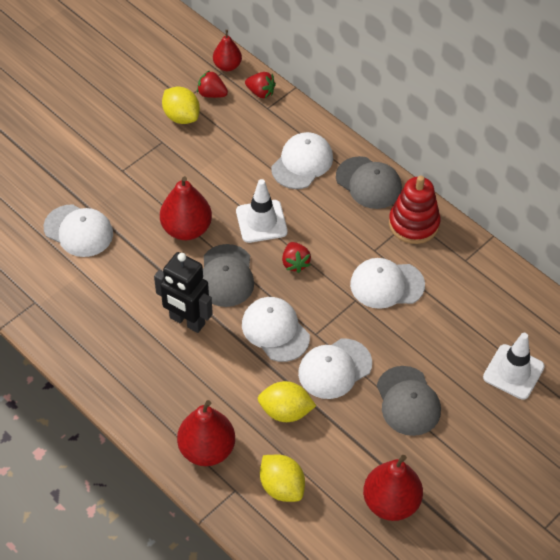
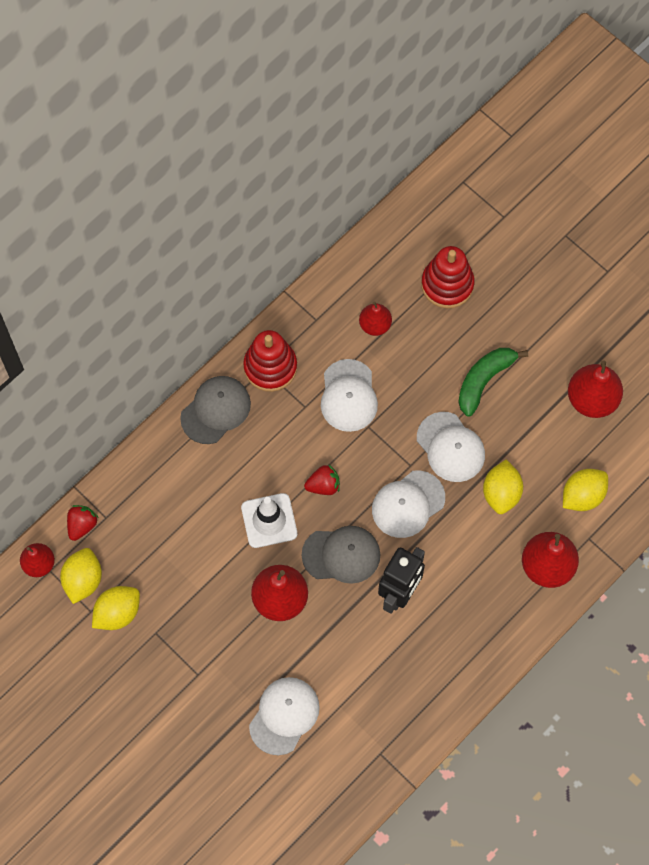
camera: 90 degrees left, 15 degrees up
red strawberry [197,70,228,98] -> yellow lemon [60,548,102,604]
white cap [272,132,333,189] -> none
grey cap [377,366,441,436] -> green banana [458,348,528,417]
white traffic cone [483,333,545,400] -> red stacking toy [421,246,474,308]
none -> red pear [359,301,392,336]

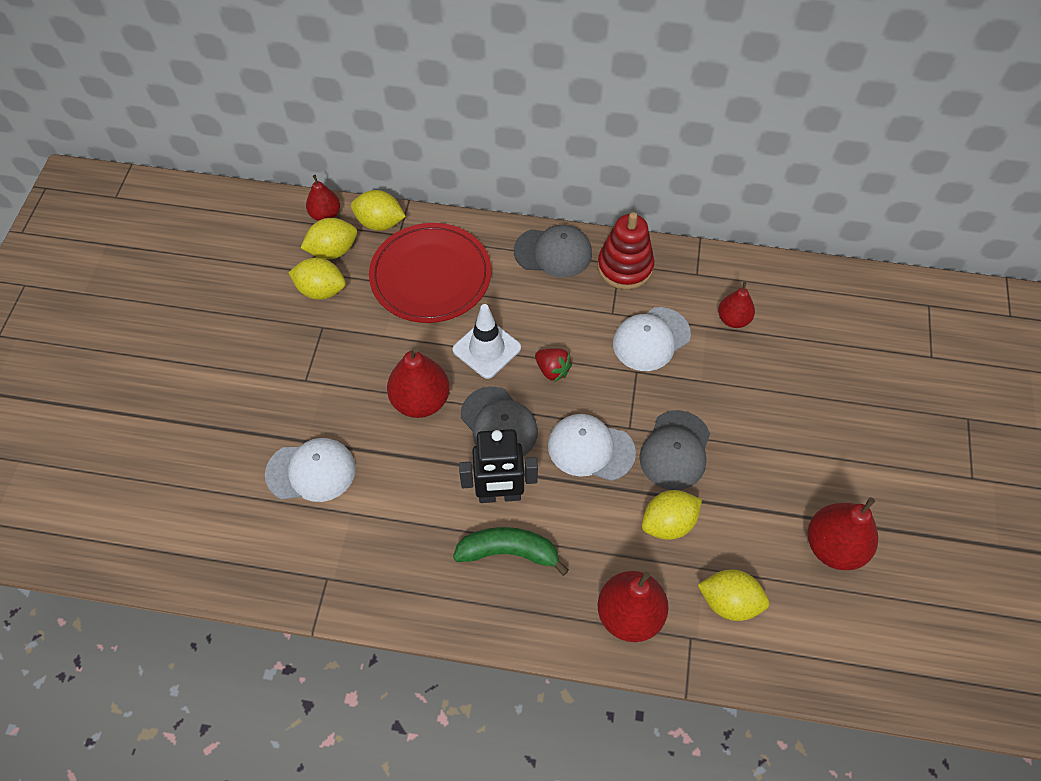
camera: 55 degrees right, 10 degrees down
red strawberry [67,505,98,541] -> yellow lemon [351,190,406,231]
white cap [417,412,485,482] -> grey cap [639,410,710,490]
red stacking toy [421,246,474,308] -> none
green banana [458,348,528,417] -> green banana moved to [453,527,569,576]
none -> red plate [369,223,491,323]

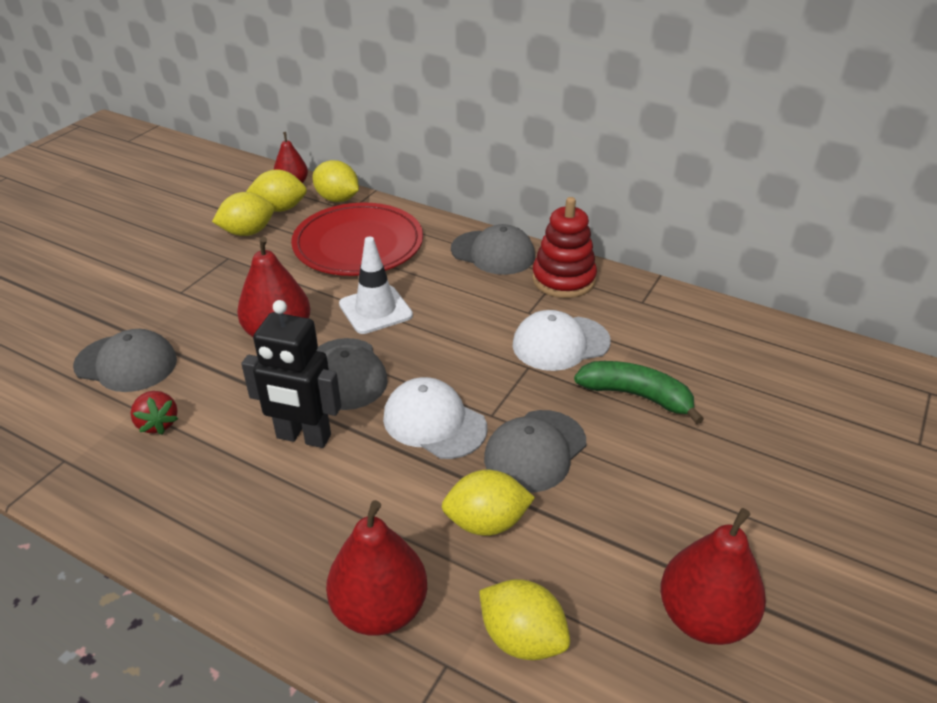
camera: 20 degrees right, 20 degrees down
white cap [265,438,356,502] -> grey cap [73,329,177,392]
yellow lemon [288,258,346,300] -> yellow lemon turned 60 degrees counterclockwise [212,192,274,236]
green banana [453,527,569,576] -> green banana moved to [574,361,704,424]
red strawberry [535,348,572,382] -> red strawberry moved to [130,391,178,435]
red pear [718,282,755,328] -> none

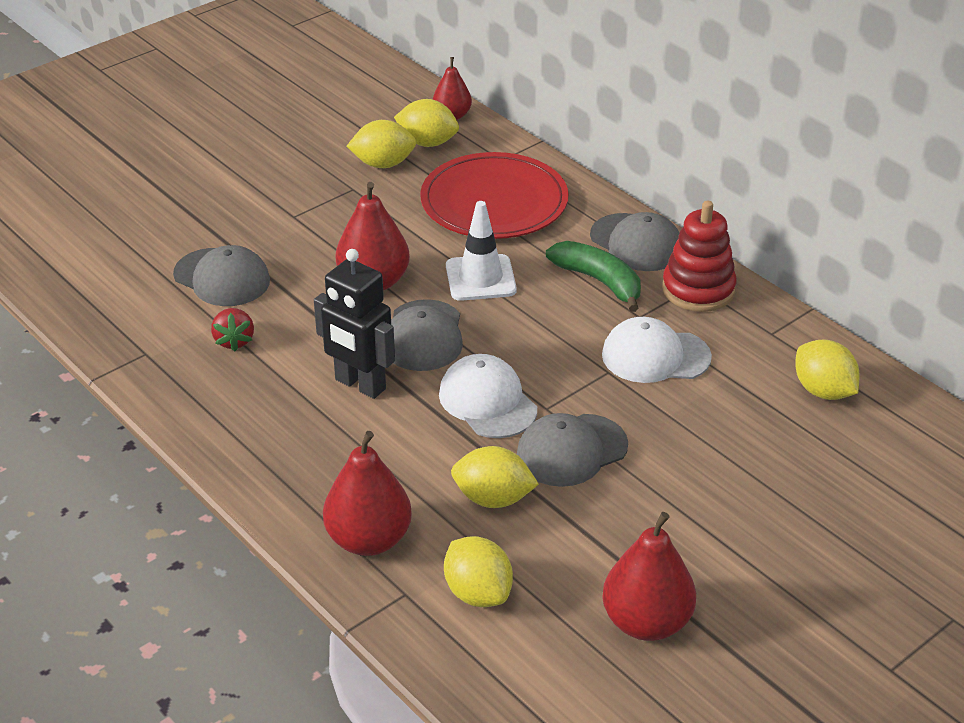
camera: 20 degrees right, 0 degrees up
yellow lemon [313,160,359,202] -> yellow lemon moved to [795,340,860,400]
green banana [574,361,704,424] -> green banana moved to [546,241,641,312]

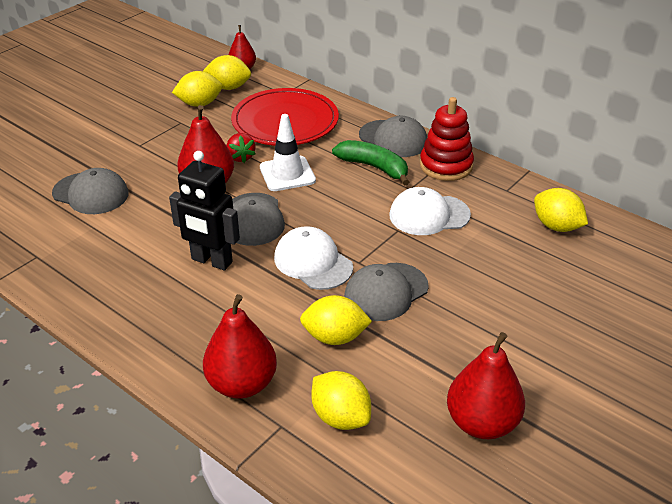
camera: 10 degrees left, 0 degrees up
red strawberry [211,308,254,351] -> red strawberry moved to [226,133,255,163]

